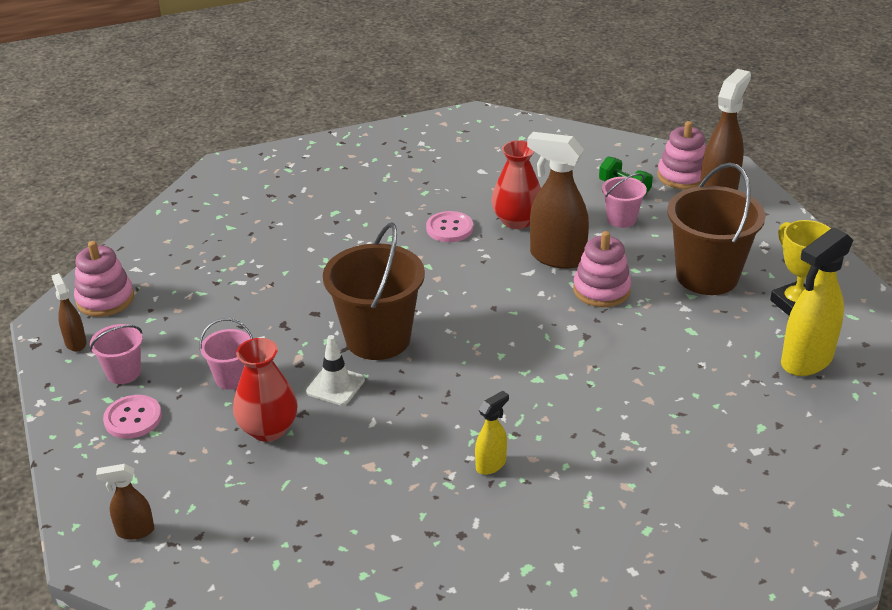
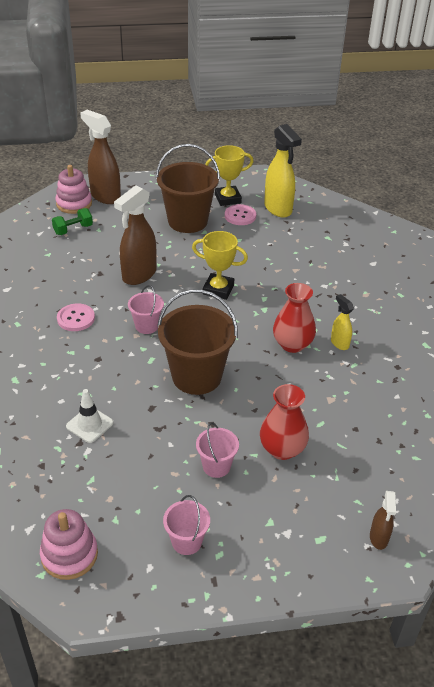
camera: 80 degrees left, 5 degrees up
brown spray bottle [51,273,87,352] -> none
pink button [103,395,162,439] -> pink button moved to [225,204,256,225]
white traffic cone [306,335,365,405] -> white traffic cone moved to [66,389,114,443]
red vase [492,140,541,229] -> red vase moved to [273,283,316,353]
pink stacking toy [573,231,631,307] -> none
pink bucket [602,173,647,228] -> pink bucket moved to [128,285,164,334]
none -> yellow trophy [192,231,248,300]

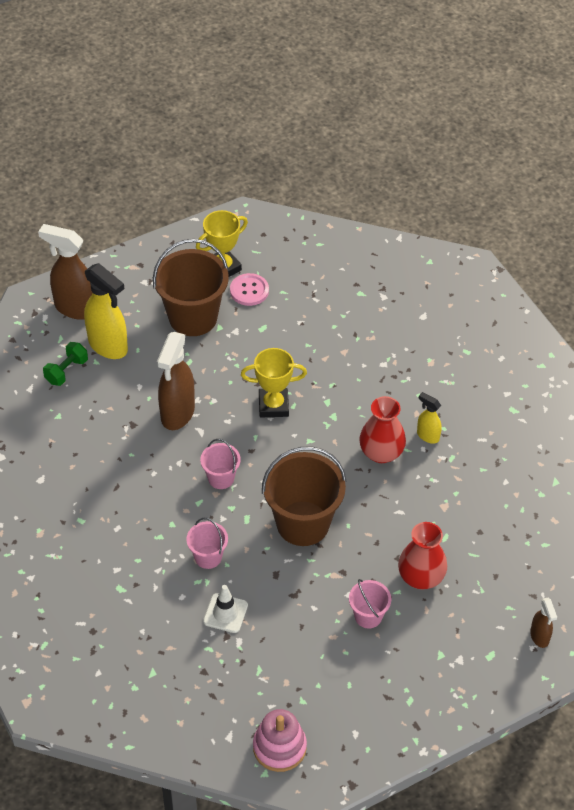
camera: 20 degrees left, 10 degrees up
pink stacking toy [56,165,92,214] -> none
pink button [57,303,95,331] -> none
pink bucket [163,495,210,555] -> pink bucket moved to [186,517,228,569]
yellow spray bottle [264,124,302,218] -> yellow spray bottle moved to [84,263,128,359]

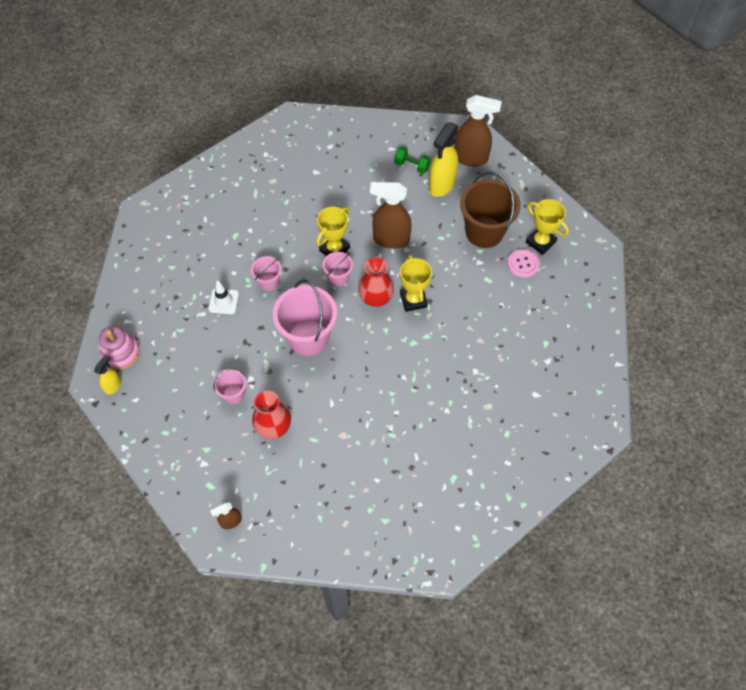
camera: 80 degrees right, 10 degrees up
brown spray bottle [38,224,93,320] -> brown spray bottle turned 90 degrees clockwise [454,95,502,167]
brown bucket [262,447,347,546] -> pink bucket [273,280,337,356]
red vase [359,396,406,463] -> red vase moved to [358,257,394,307]
yellow spray bottle [417,392,442,444] -> yellow spray bottle moved to [94,355,121,395]
none -> yellow trophy [316,207,350,256]

